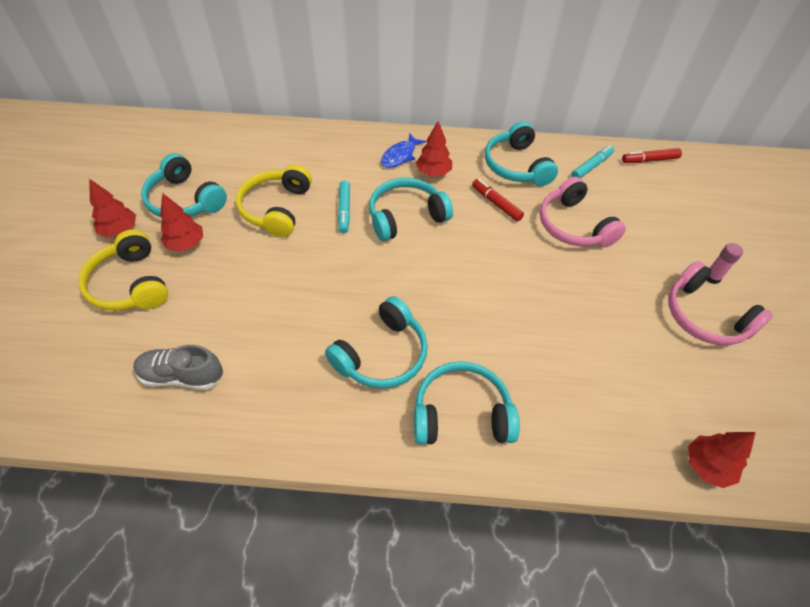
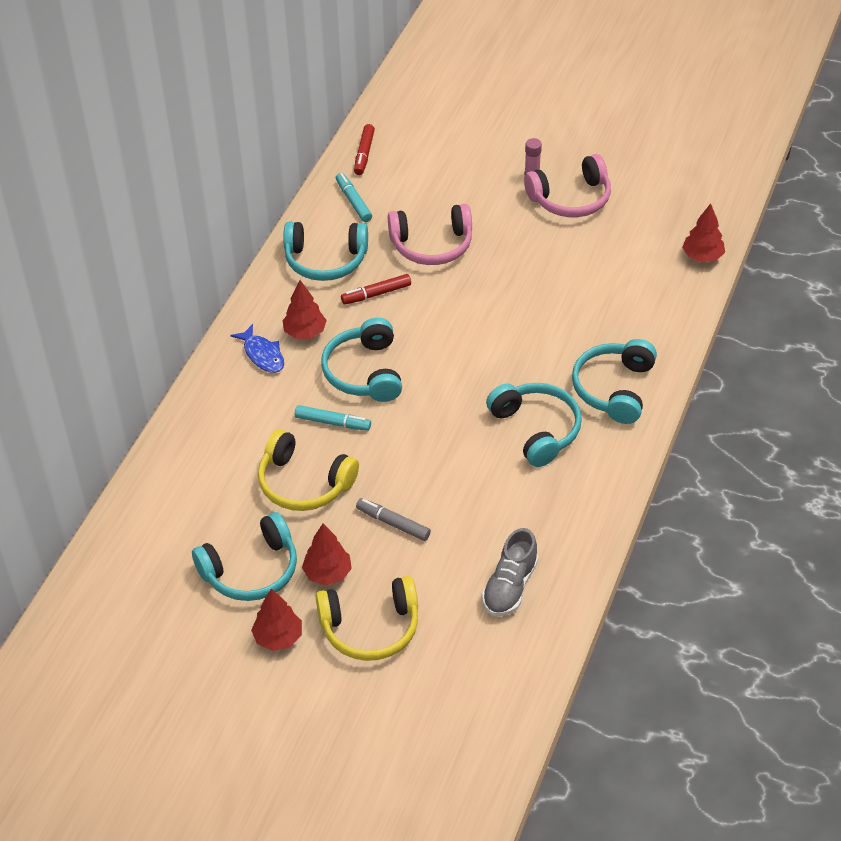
camera: 70 degrees left, 5 degrees down
none -> grey marker [356,498,431,541]

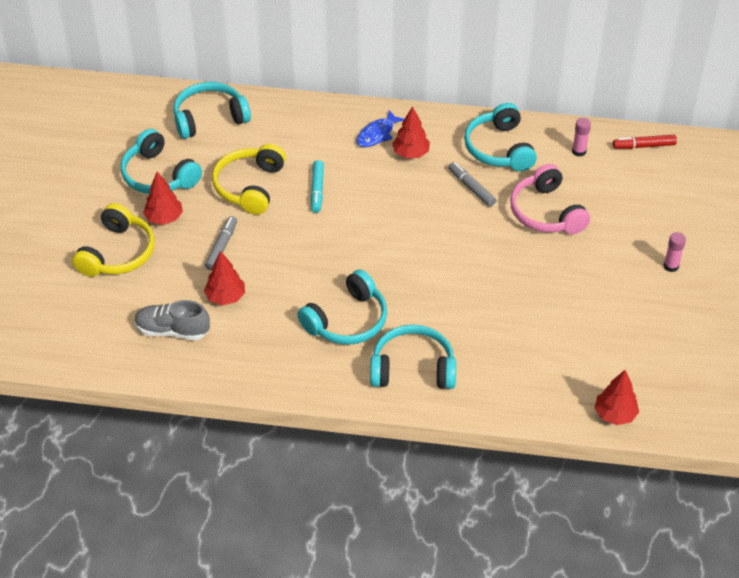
camera: 75 degrees right, 0 degrees up
red tree [251,588,302,651] -> red tree moved to [204,251,245,305]
yellow headphones [316,576,418,661] -> yellow headphones turned 135 degrees counterclockwise [72,203,155,277]
turquoise headphones [321,318,402,402] -> turquoise headphones moved to [173,82,251,139]
turquoise marker [336,173,372,222] -> pink glue stick [572,118,591,157]
red marker [341,274,411,305] -> grey marker [448,162,496,207]
pink headphones [524,154,611,217] -> none

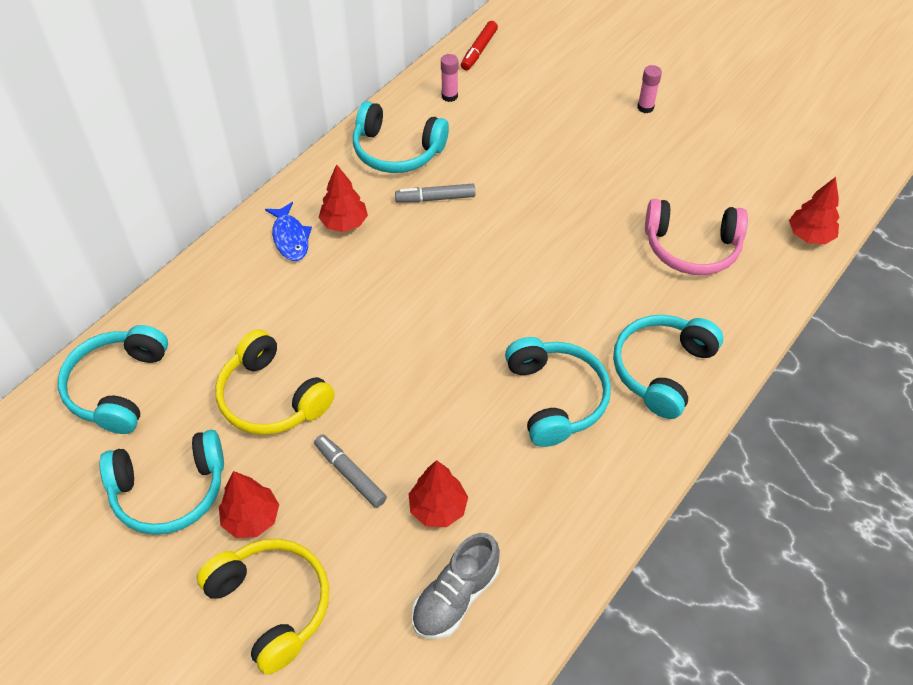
camera: 60 degrees left, 5 degrees up
turquoise marker [311,160,324,213] -> none
pink headphones [510,164,590,234] -> pink headphones moved to [645,199,748,275]

